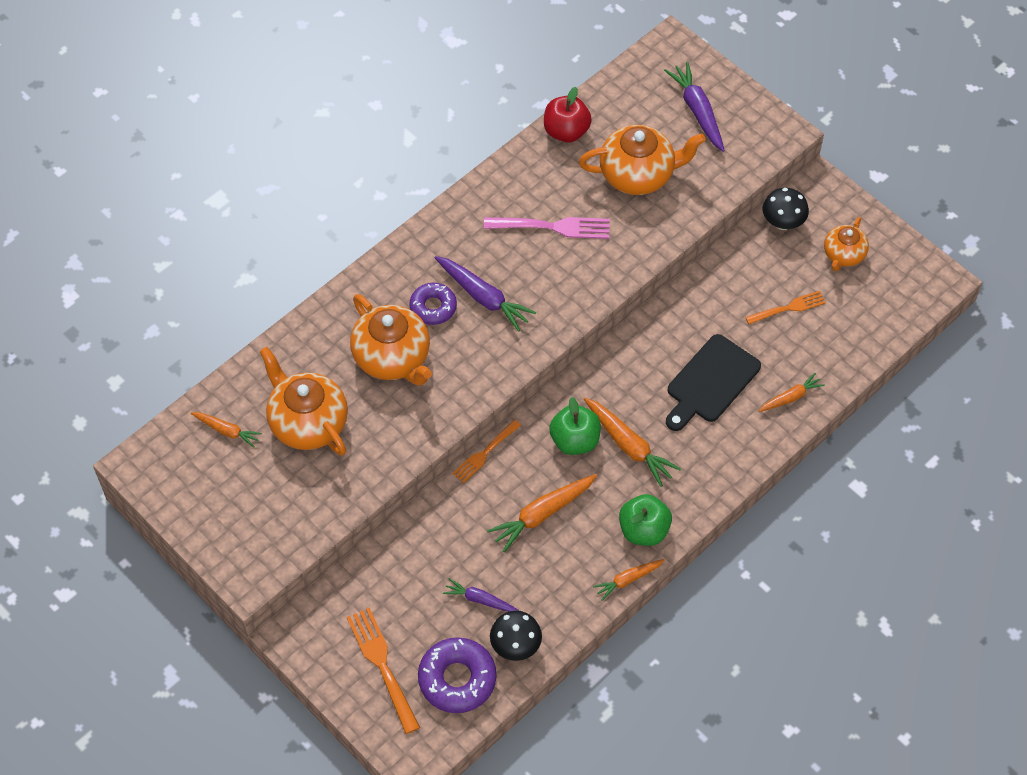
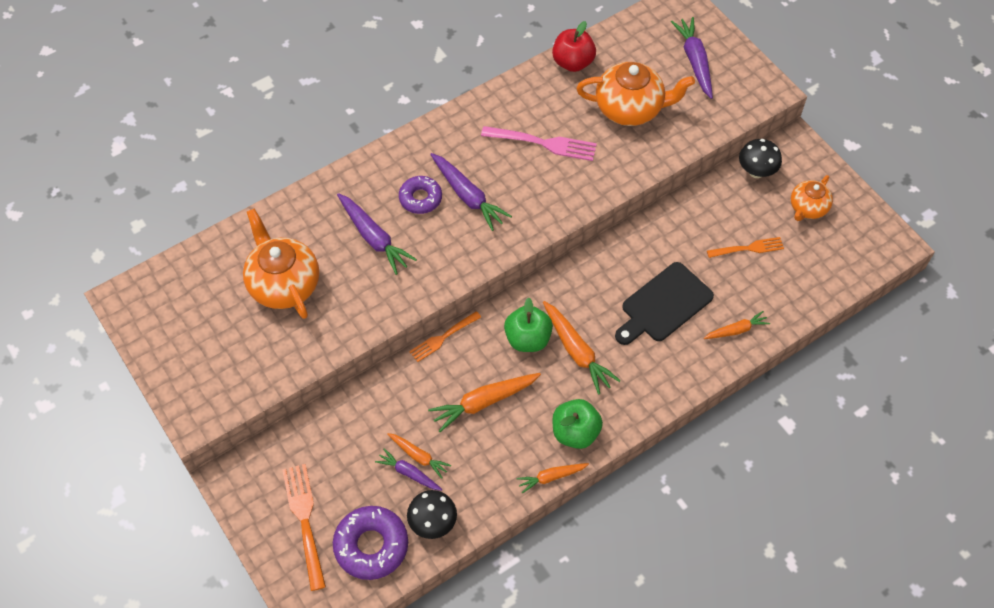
camera: 10 degrees right, 0 degrees up
orange carrot [191,412,262,448] -> orange carrot moved to [387,433,452,479]
orange teapot [350,294,432,385] -> purple carrot [337,193,417,275]

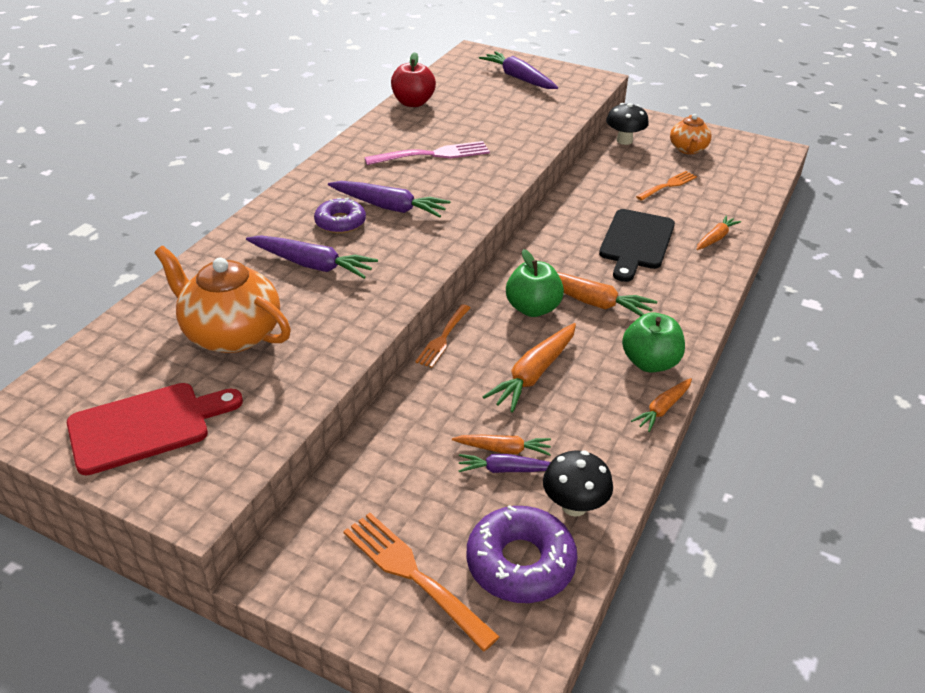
camera: 30 degrees left, 20 degrees down
orange teapot [576,62,695,126] -> none
none -> red cutting board [67,383,243,475]

